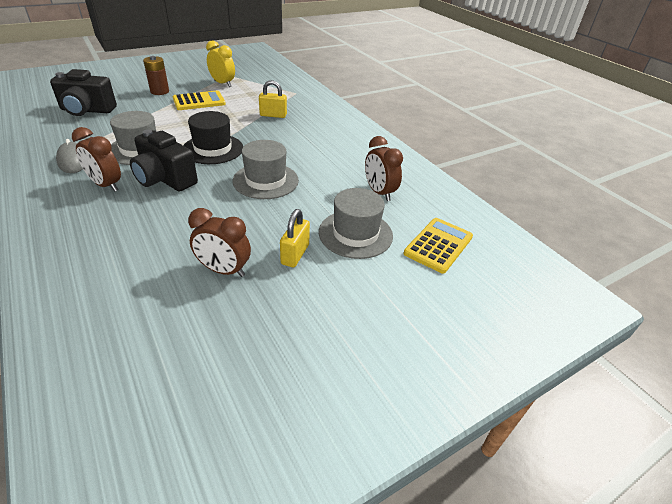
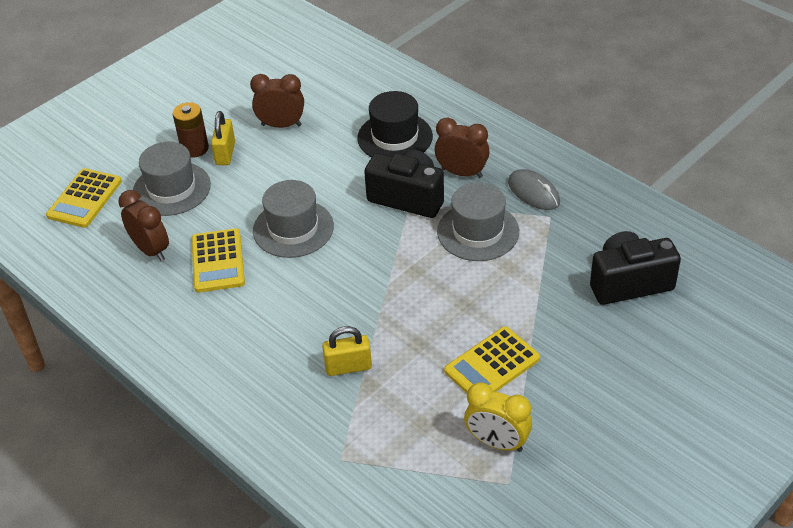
camera: 170 degrees right, 5 degrees up
brown battery [143,56,169,95] -> brown battery moved to [173,102,209,158]
black hat [183,111,243,164] -> black hat moved to [357,91,433,158]
none -> yellow calculator [191,228,245,293]

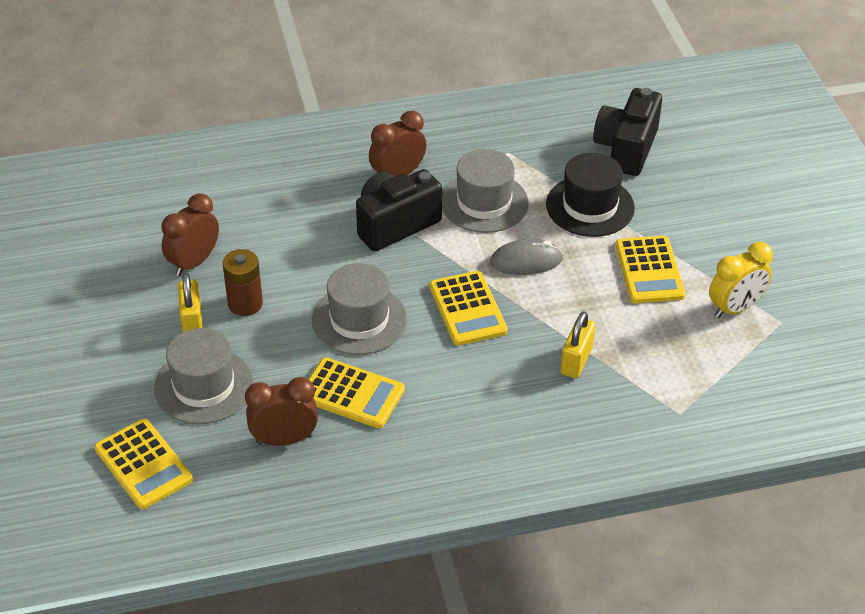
camera: 60 degrees left, 0 degrees up
brown battery [173,102,209,158] -> brown battery moved to [223,249,263,316]
yellow padlock [211,111,235,165] -> yellow padlock turned 45 degrees clockwise [178,272,203,332]
black hat [357,91,433,158] -> black hat moved to [546,153,635,237]
grey mouse [508,169,560,210] -> grey mouse moved to [490,239,563,275]
none -> yellow calculator [429,271,508,346]

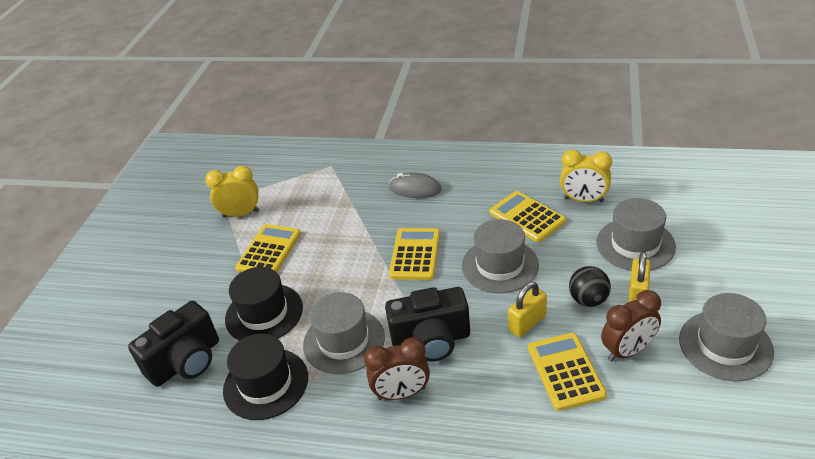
camera: 150 degrees left, 5 degrees down
yellow calculator [94,419,193,509] -> yellow calculator moved to [528,333,607,411]
brown battery [223,249,263,316] -> black ball [569,266,611,307]
brown clock [245,377,318,446] -> yellow clock [560,150,612,202]
grey mouse [490,239,563,275] -> grey mouse moved to [389,172,442,198]
yellow padlock [560,311,595,378] -> yellow padlock moved to [508,282,547,337]
none -> black hat [223,334,308,420]
none -> grey hat [679,293,774,381]

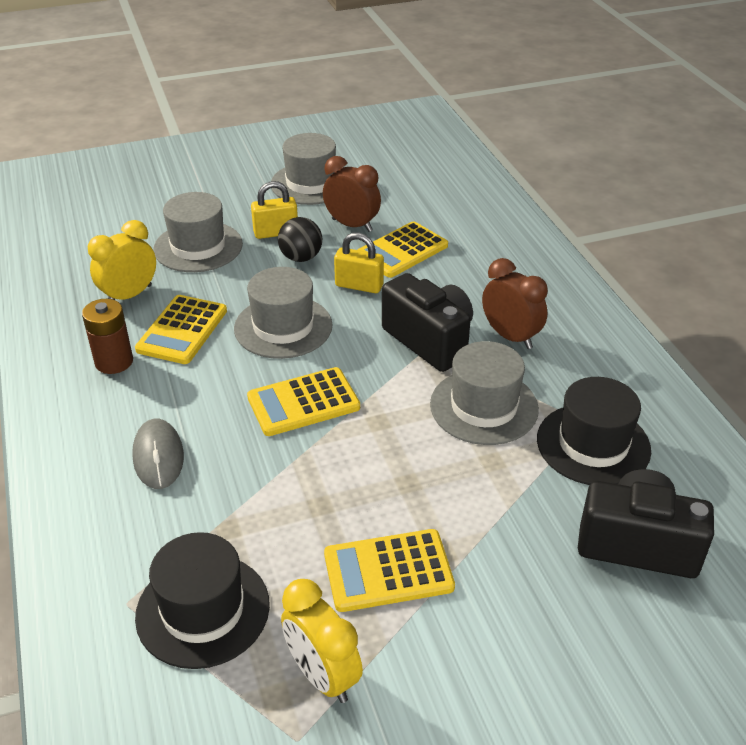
camera: 125 degrees left, 0 degrees up
black hat [225,267,303,341] -> black hat moved to [135,532,270,669]
yellow clock [560,150,612,202] -> yellow clock turned 120 degrees counterclockwise [88,220,156,300]
none -> brown battery [82,299,133,374]

